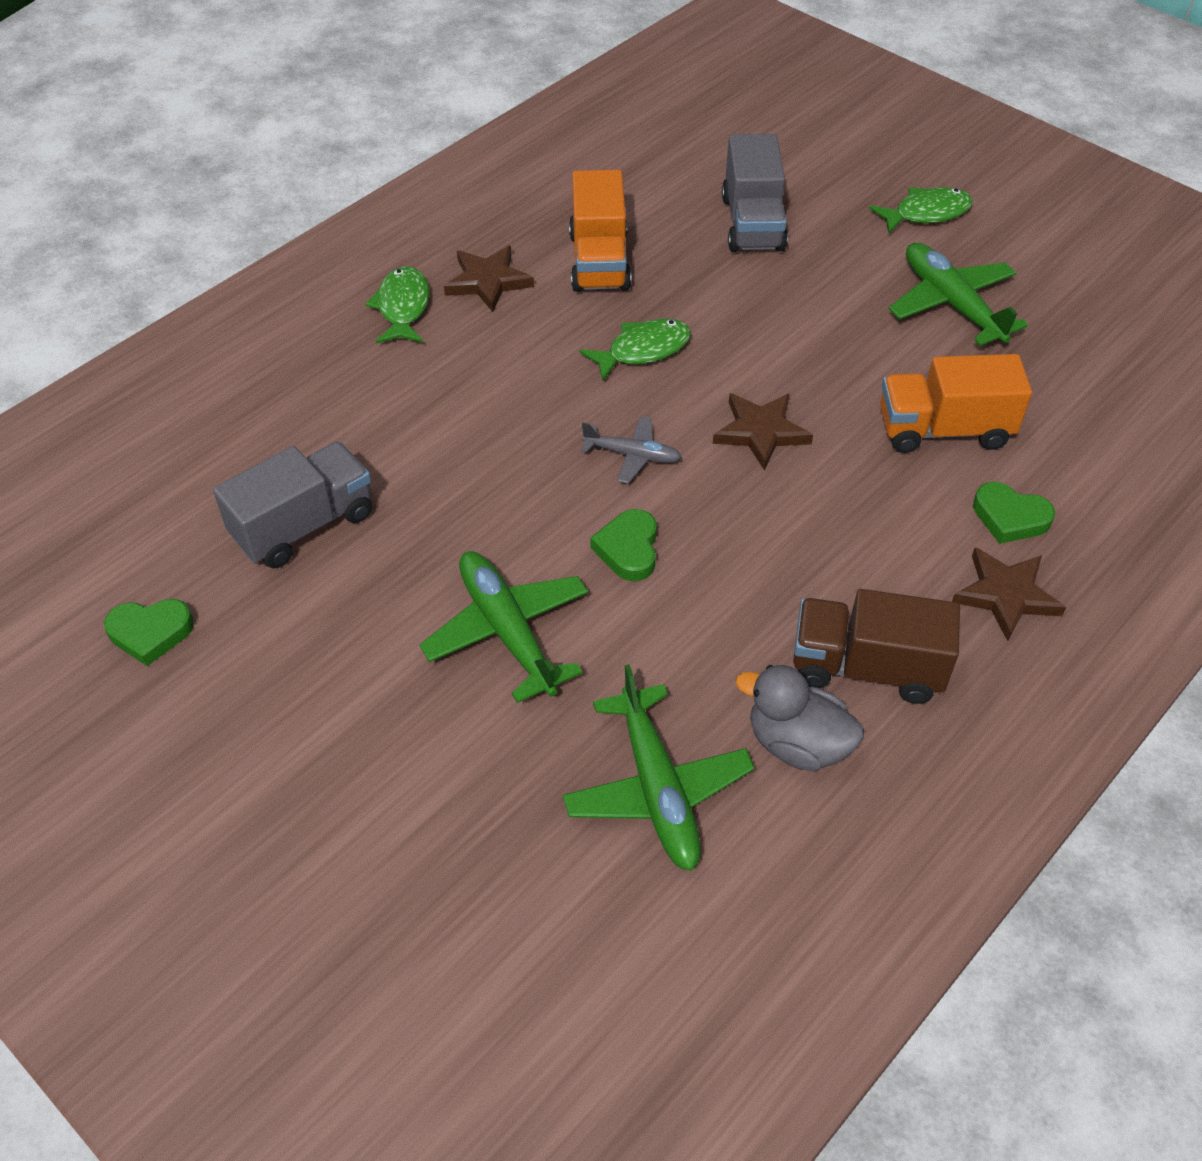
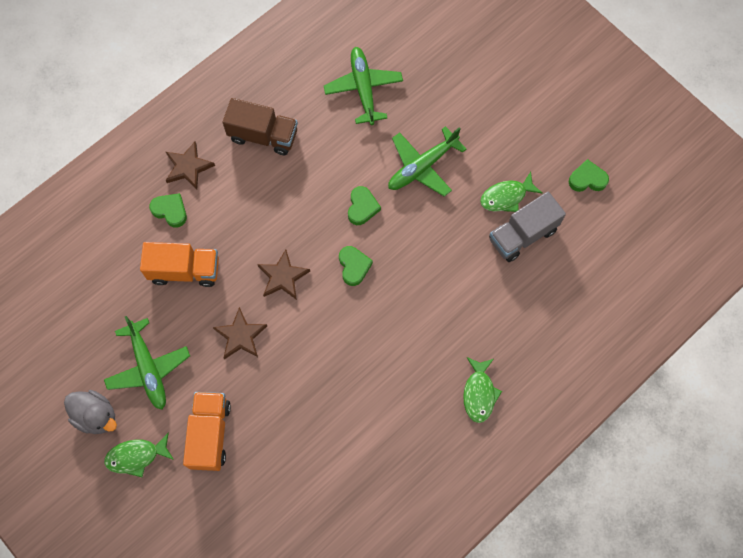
camera: 175 degrees left, 20 degrees up
green plane [419,551,588,703] -> green plane turned 75 degrees clockwise [388,126,467,197]
brown star [444,246,534,312] -> brown star moved to [213,307,267,360]
orange truck [569,170,631,292] -> orange truck moved to [183,392,231,471]
green fish [579,319,691,381] -> green fish moved to [480,172,542,212]
grey plane [581,416,682,484] -> green heart [339,246,373,286]
grey truck [722,134,788,252] -> none
grey duck [736,665,864,772] -> grey duck moved to [64,390,117,434]

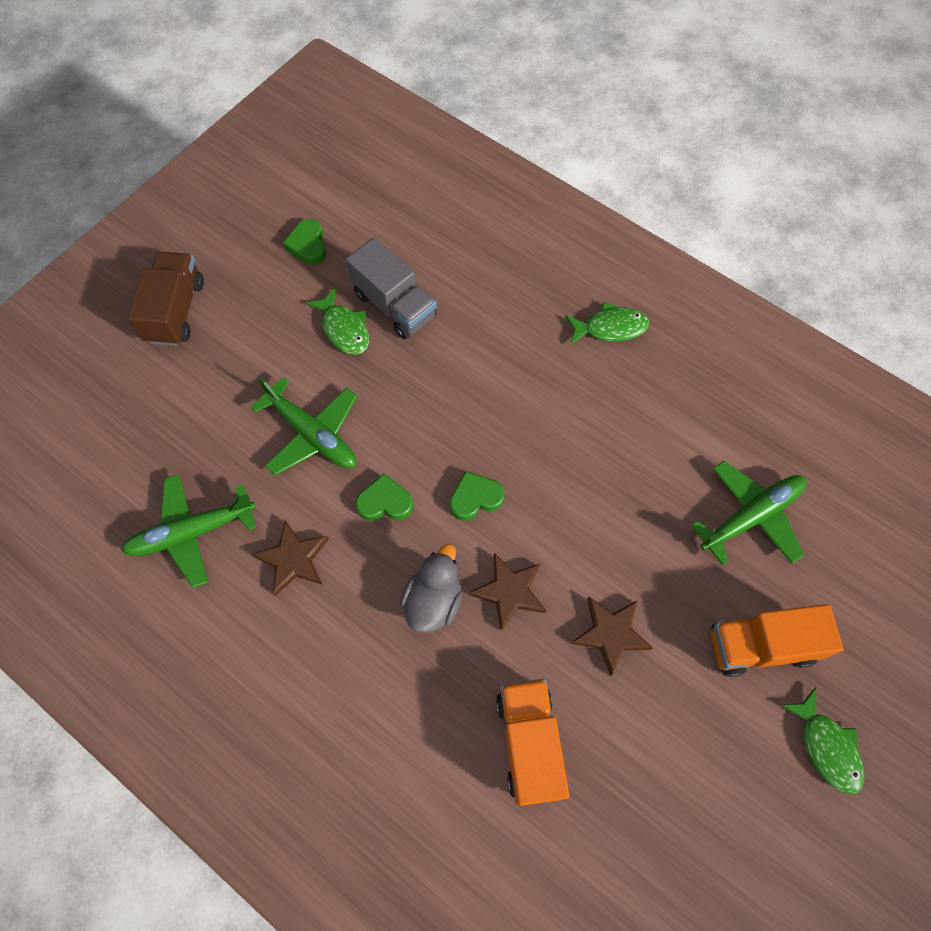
camera: 100 degrees left, 5 degrees down
grey duck [64,390,117,434] -> grey duck moved to [400,544,462,633]
green plane [104,316,190,410] -> green plane moved to [691,461,807,565]
green heart [149,193,187,228] -> none
brown star [166,142,215,190] -> brown star moved to [252,520,329,596]
brown truck [223,98,298,155] -> brown truck moved to [128,251,204,346]

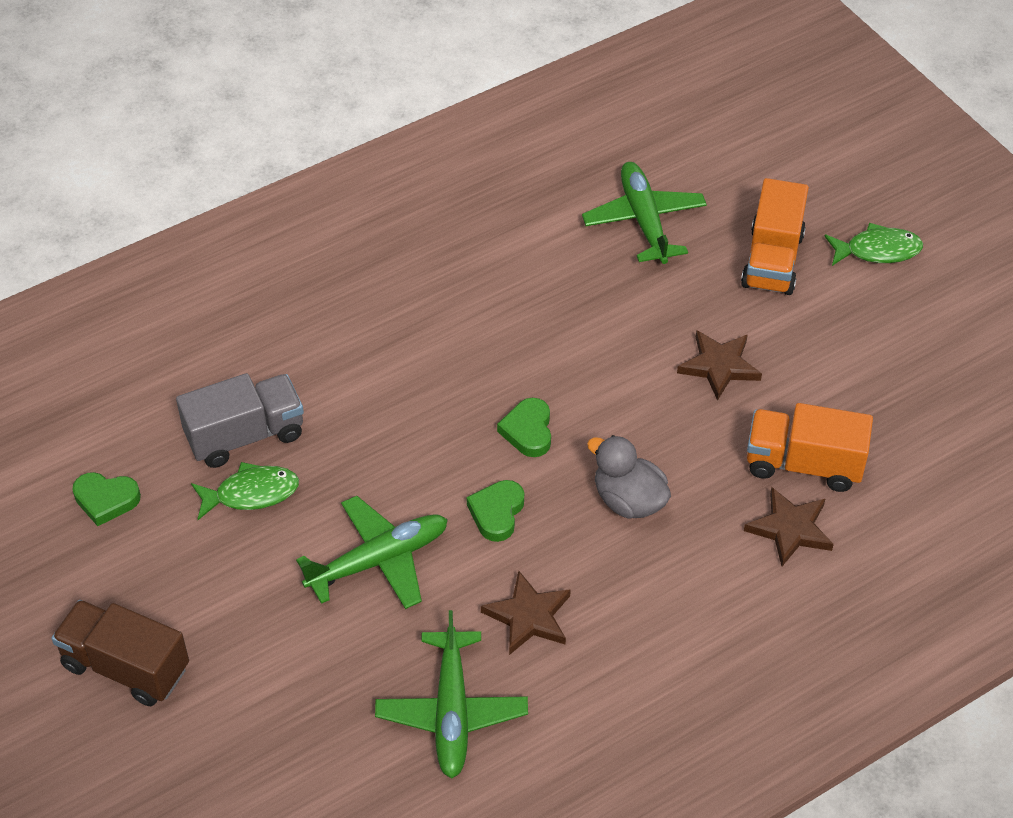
camera: 70 degrees left, 15 degrees down
brown star [469,553,546,631] -> brown star moved to [744,487,834,566]
green fish [565,302,649,345] -> none

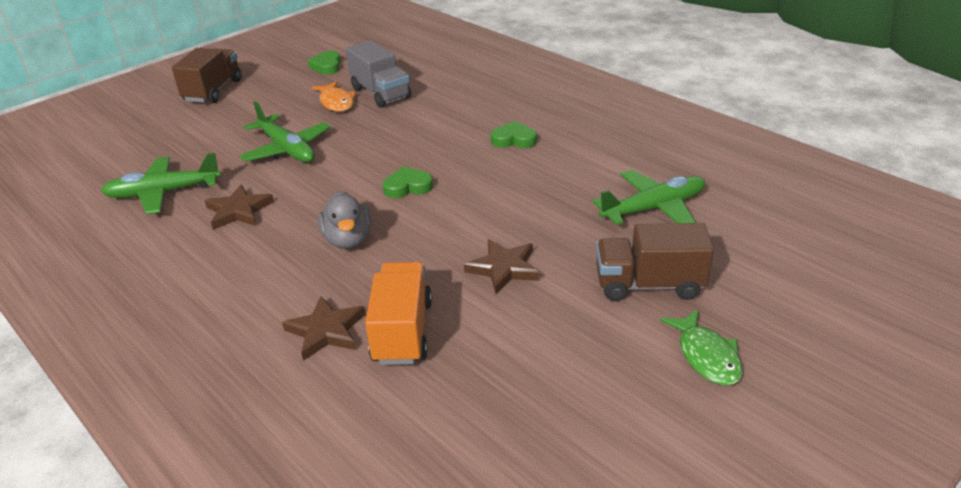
camera: 80 degrees right, 15 degrees down
green fish [191,462,299,520] -> orange fish [312,81,356,112]
green heart [467,480,524,542] -> green heart moved to [491,121,537,148]
grey duck [587,435,671,519] -> grey duck turned 135 degrees clockwise [318,191,371,249]
orange truck [741,178,809,295] -> brown truck [596,223,714,301]

